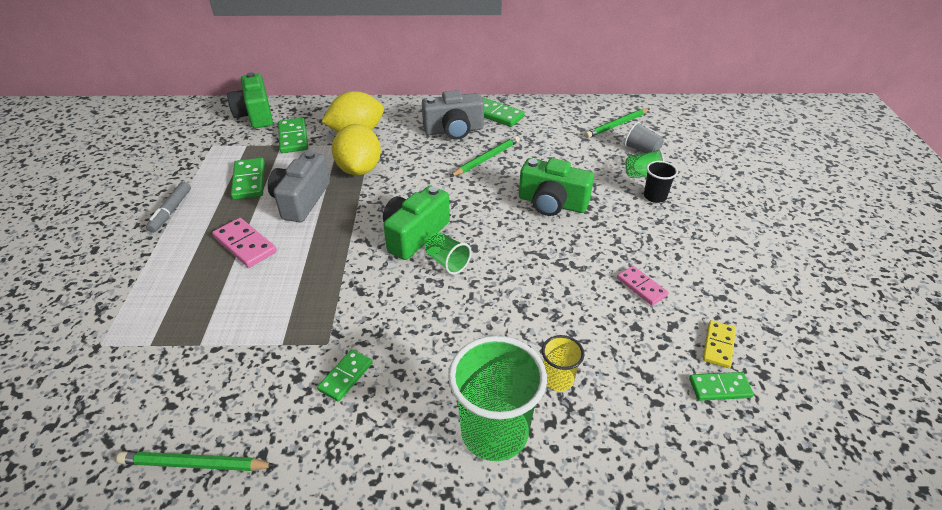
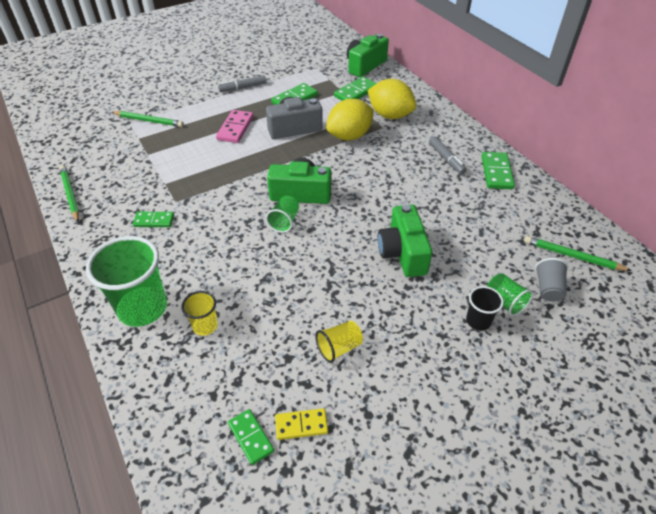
camera: 60 degrees right, 5 degrees up
grey camera [422,90,484,139] -> grey marker [429,136,467,175]
green pencil [450,136,520,177] -> green pencil moved to [112,111,184,127]
pink domino [617,266,669,305] -> yellow cup [315,321,363,363]

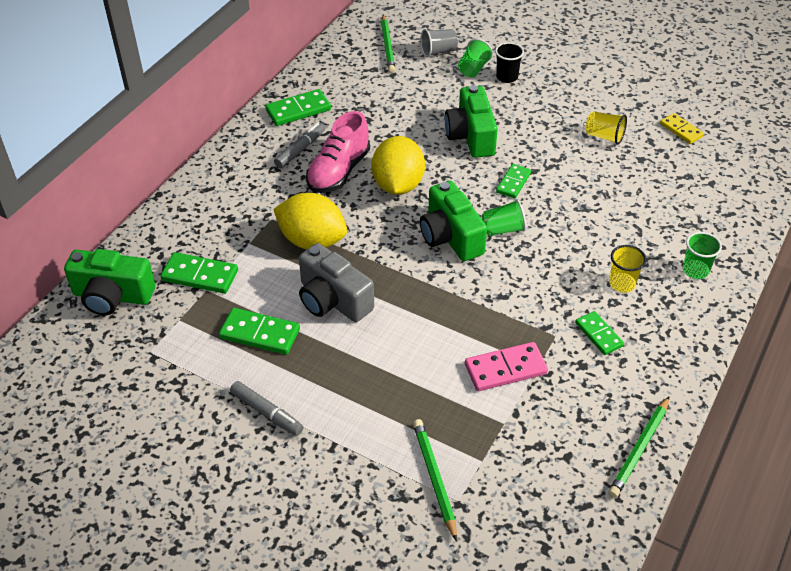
camera: 120 degrees left, 0 degrees up
green cup [86,236,167,327] -> green cup [683,232,722,279], size x0.50
yellow cup [181,291,218,336] -> yellow cup moved to [609,245,647,293]
pink domino [216,110,254,143] -> pink domino moved to [465,342,548,391]
green domino [228,409,274,465] -> green domino moved to [496,164,531,198]
yellow lemon [367,79,417,119] -> yellow lemon moved to [372,136,425,195]
green camera [378,204,432,277] -> green camera turned 120 degrees clockwise [445,85,498,158]
none -> pink shoe [306,111,370,193]

